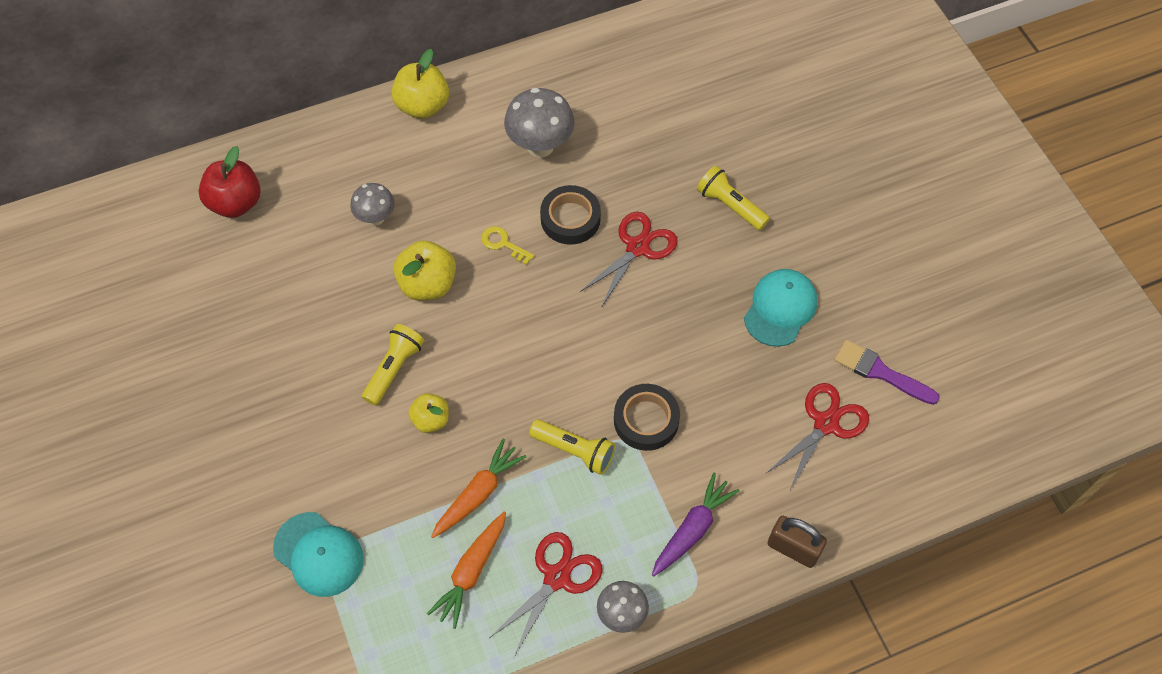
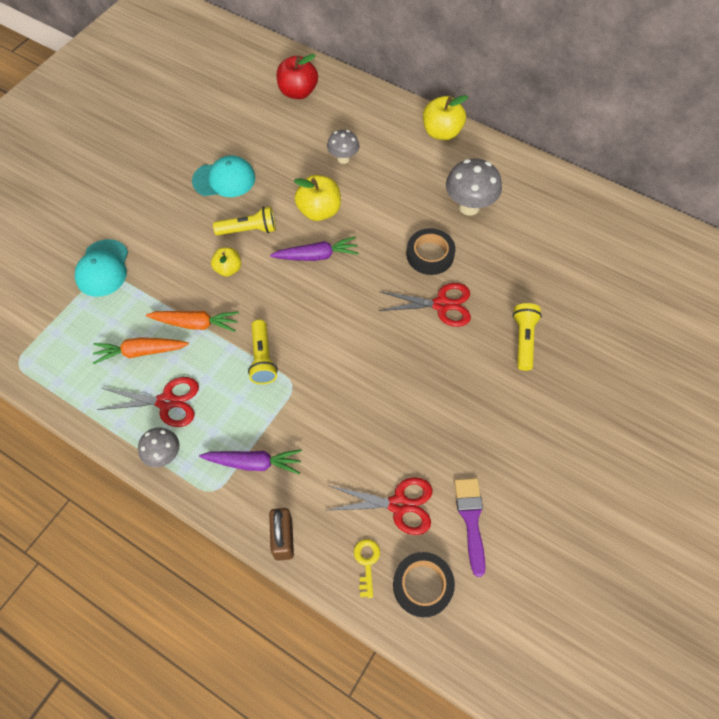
camera: 55 degrees right, 0 degrees up
yellow key [481,226,534,265] -> yellow key moved to [354,539,380,598]
black tape [614,384,680,451] -> black tape moved to [393,552,455,617]
turquoise cap [744,269,817,347] -> turquoise cap moved to [192,155,255,197]
none -> purple carrot [270,237,359,261]

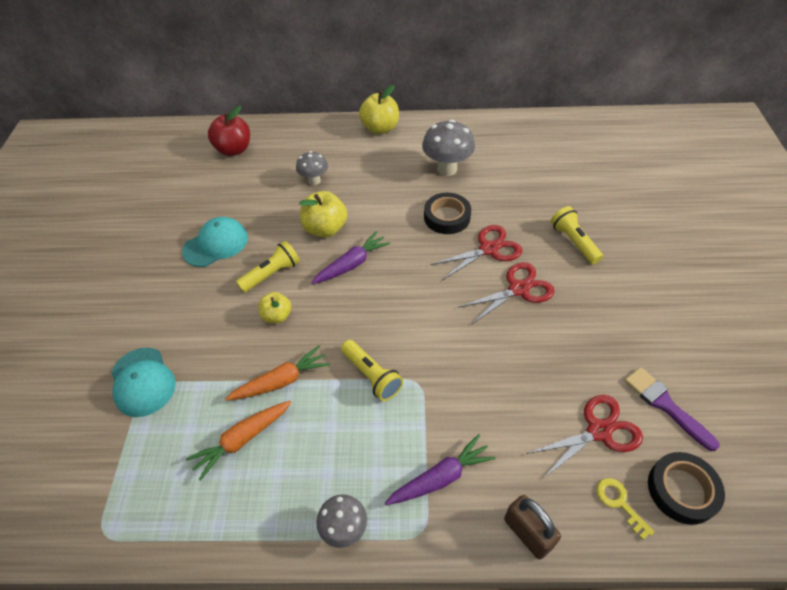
camera: 30 degrees left, 10 degrees down
red scissors [97,377,199,427] -> red scissors moved to [458,262,554,325]

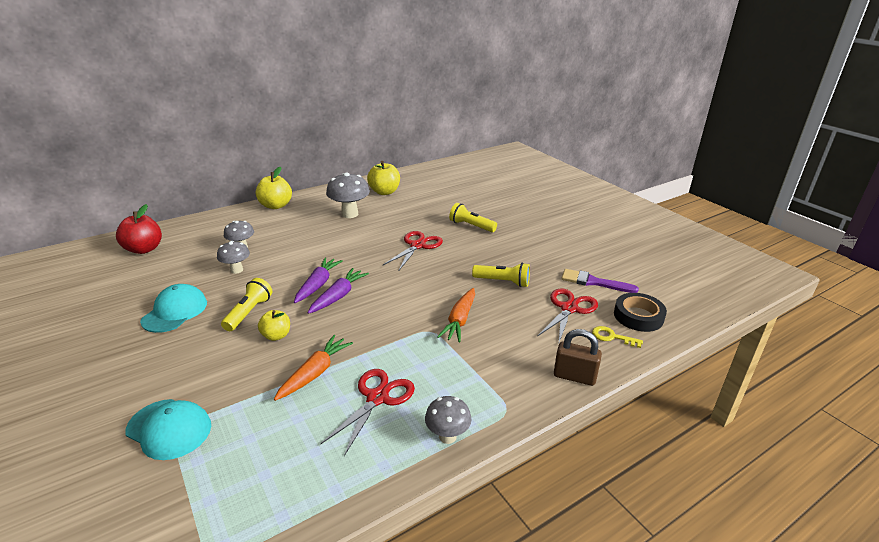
camera: 35 degrees left, 20 degrees down
orange carrot [186,401,291,481] -> orange carrot moved to [437,288,475,342]
yellow apple [299,191,347,237] -> yellow apple moved to [367,161,400,195]
yellow flashlight [341,340,403,401] -> yellow flashlight moved to [472,262,530,287]
purple carrot [385,434,496,505] -> purple carrot moved to [307,268,369,314]
black tape [424,193,471,234] -> none
red scissors [458,262,554,325] -> red scissors moved to [321,369,415,456]
none -> grey mushroom [217,241,250,274]

